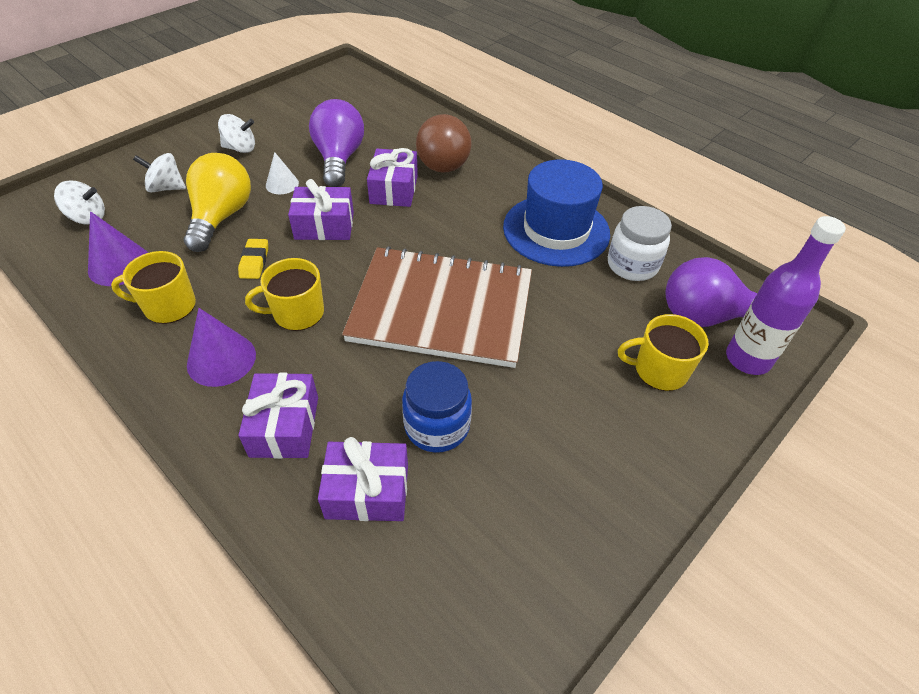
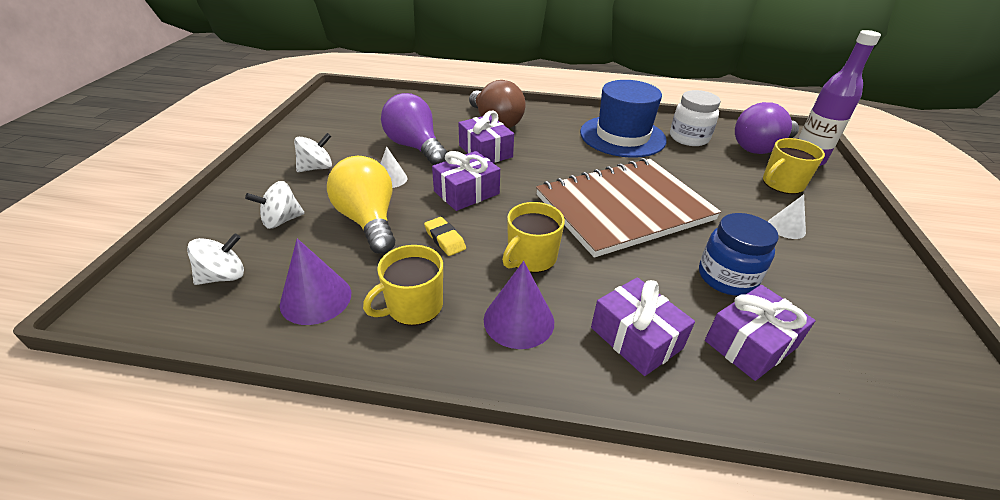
camera: 35 degrees left, 10 degrees down
none -> white cone [768,194,806,239]

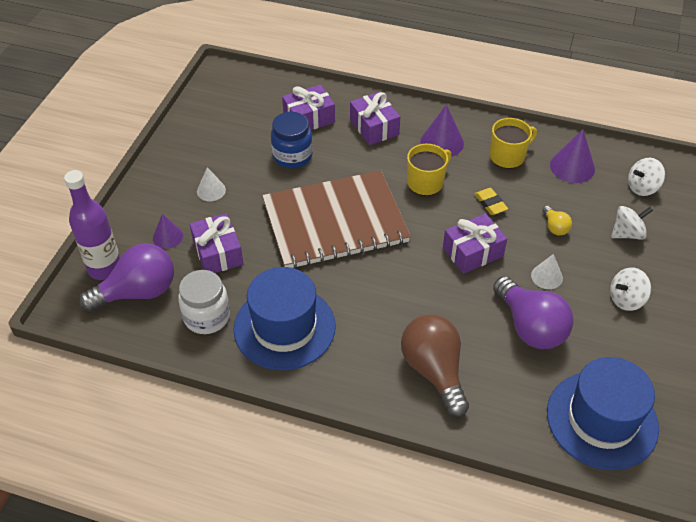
camera: 170 degrees left, 10 degrees up
yellow light bulb [327,156,395,254] -> yellow light bulb [542,206,572,235], size x0.46
purple gift [459,111,514,163] -> purple gift moved to [190,213,243,273]
yellow mug [763,138,825,194] -> purple cone [153,214,183,249]
none -> blue hat [547,357,659,470]

